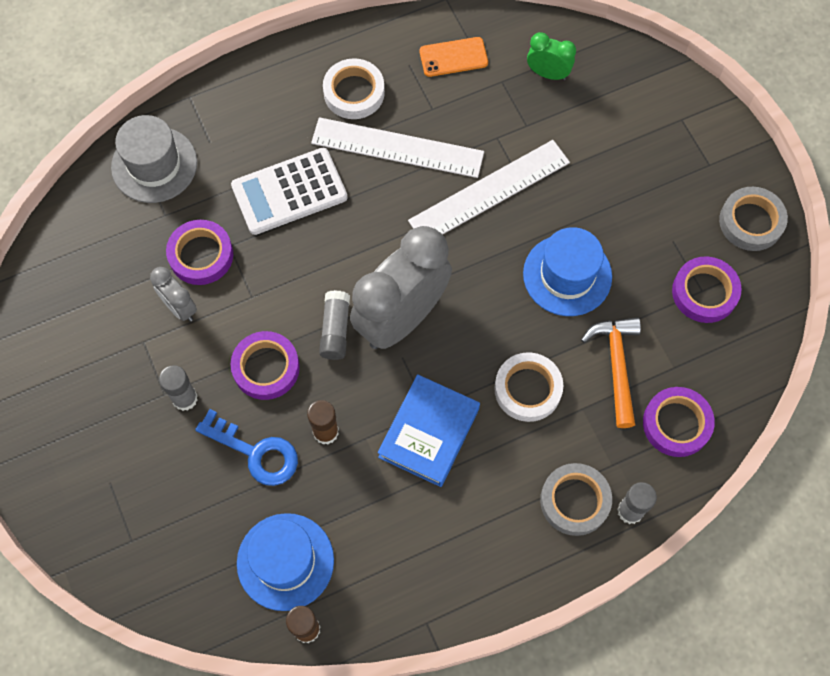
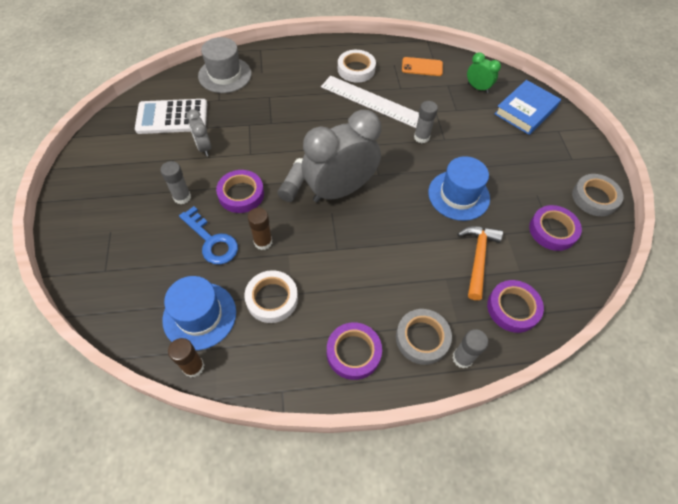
camera: 15 degrees right, 10 degrees down
purple tape [166,220,233,285] -> purple tape moved to [327,322,382,380]
white calculator [231,148,348,235] -> white calculator moved to [135,99,207,134]
blue book [378,374,480,487] -> blue book moved to [495,80,561,135]
white ruler [408,140,570,235] -> grey glue stick [414,101,438,143]
white tape [494,352,563,422] -> white tape moved to [244,270,298,323]

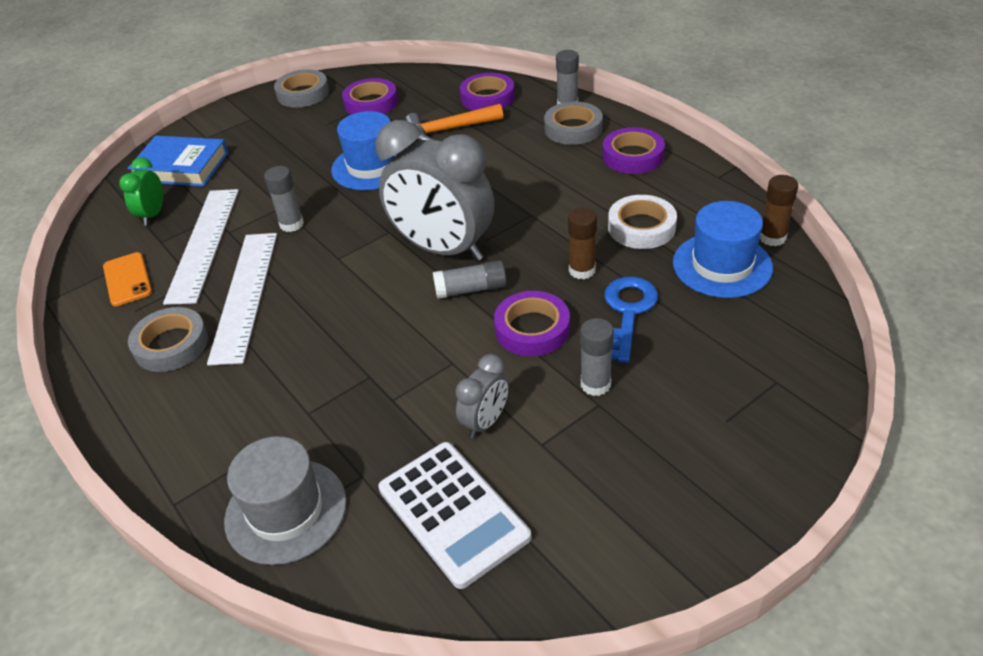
camera: 115 degrees left, 15 degrees down
white tape [338,50,376,83] -> grey tape [128,307,208,372]
none -> white ruler [163,189,239,305]

